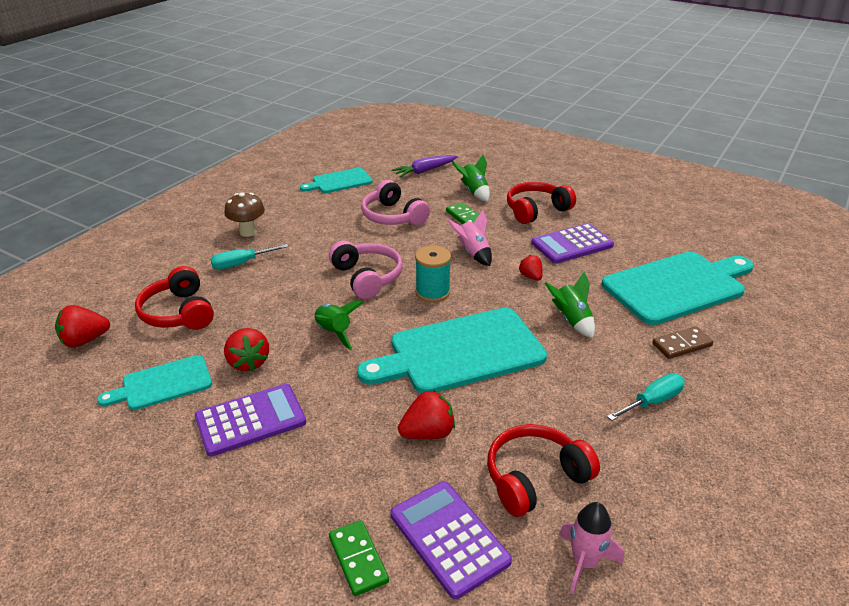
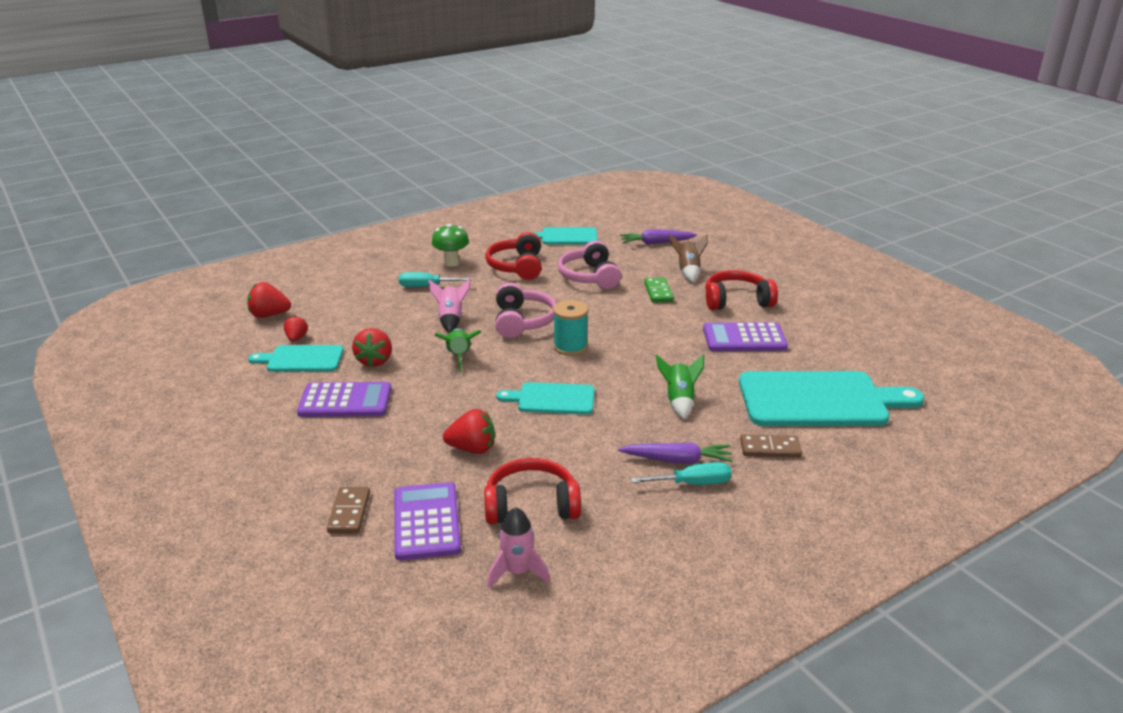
camera: 25 degrees right, 5 degrees down
red headphones [135,266,214,330] -> red headphones moved to [485,232,541,280]
brown mushroom [225,192,265,237] -> green mushroom [431,224,469,267]
green domino [329,520,389,596] -> brown domino [327,487,370,533]
turquoise cutting board [357,308,547,393] -> turquoise cutting board [496,382,594,415], size x0.55
pink rocket [447,210,492,266] -> pink rocket moved to [428,279,471,333]
green rocket [452,155,490,202] -> brown rocket [669,234,708,282]
red strawberry [519,255,543,281] -> red strawberry moved to [284,316,308,342]
none -> purple carrot [618,442,733,463]

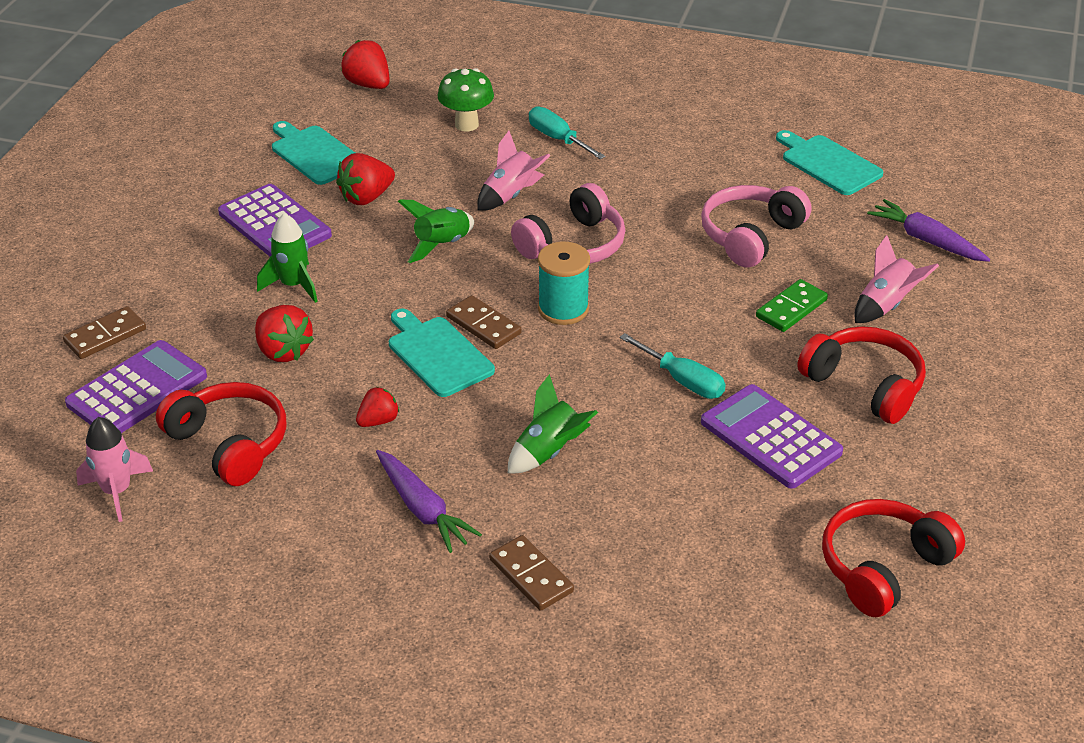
camera: 50 degrees right, 10 degrees up
red strawberry [284,316,308,342] -> red strawberry moved to [356,387,399,427]
green mushroom [431,224,469,267] -> green mushroom moved to [438,68,494,131]
red headphones [485,232,541,280] -> red headphones moved to [822,499,965,617]
turquoise screwdriver [631,462,731,485] -> turquoise screwdriver moved to [619,333,725,399]
brown rocket [669,234,708,282] -> pink rocket [855,235,939,323]
turquoise cutting board [739,371,924,426] -> none
none -> green rocket [257,213,318,303]
none -> brown domino [446,295,521,349]

